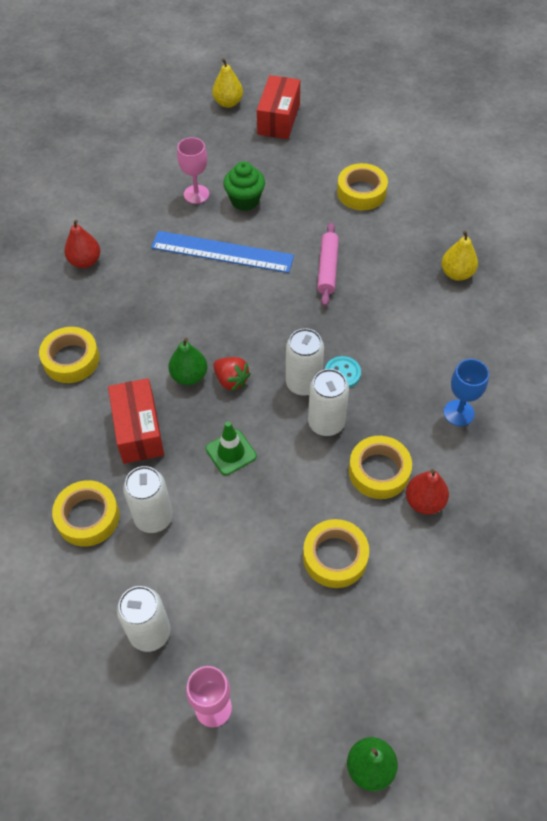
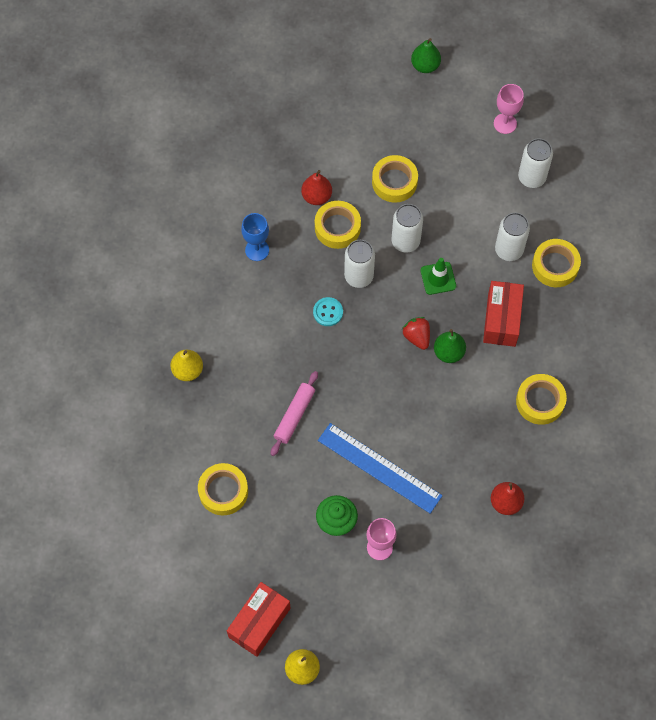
camera: 160 degrees left, 10 degrees up
white can [286,328,324,396] -> white can moved to [392,204,423,253]

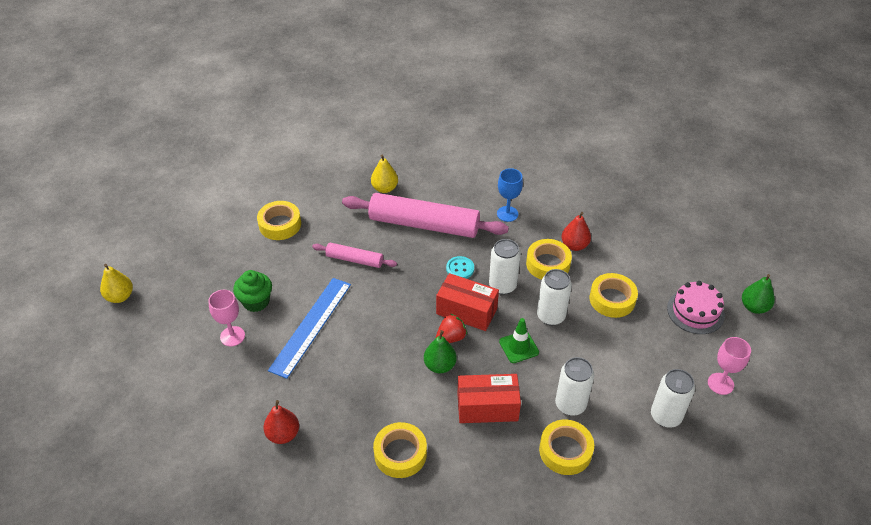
camera: 80 degrees right, 20 degrees down
red box [227,582,291,657] -> red box moved to [436,273,499,331]
none -> pink rolling pin [342,193,509,238]
none -> pink cake [667,281,725,334]

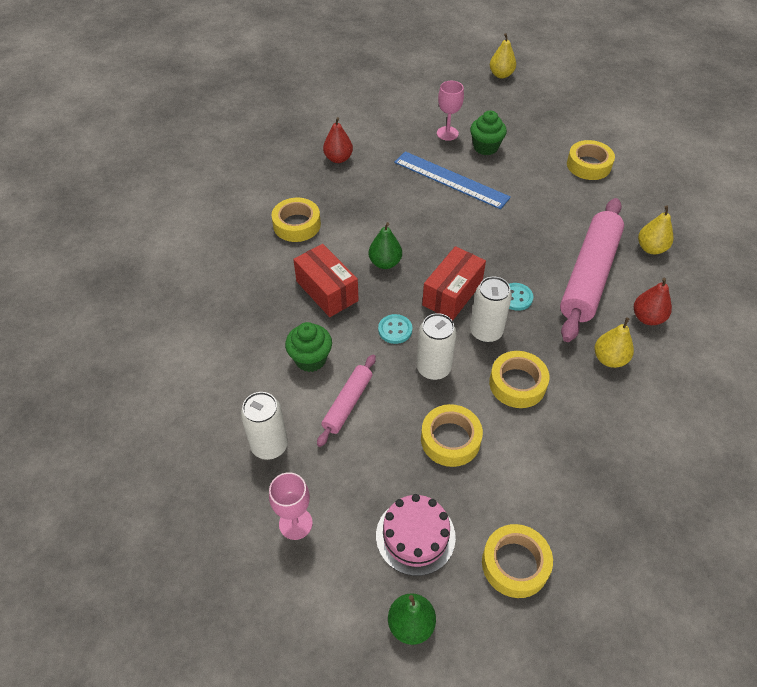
camera: 100 degrees right, 5 degrees up
pink rolling pin [312,243,397,268] -> pink rolling pin moved to [317,354,376,447]
red strawberry [436,314,467,343] -> none
red box [458,374,521,423] -> red box turned 45 degrees counterclockwise [293,244,359,317]
blue goblet [497,168,523,222] -> yellow pear [595,317,634,368]
green traffic cone [499,318,539,363] -> turquoise button [378,314,412,344]
yellow tape [539,420,594,475] -> yellow tape moved to [482,524,553,598]
white can [555,357,594,415] -> green cupcake [285,322,332,372]
red pear [562,212,591,251] -> red pear moved to [634,278,672,325]

